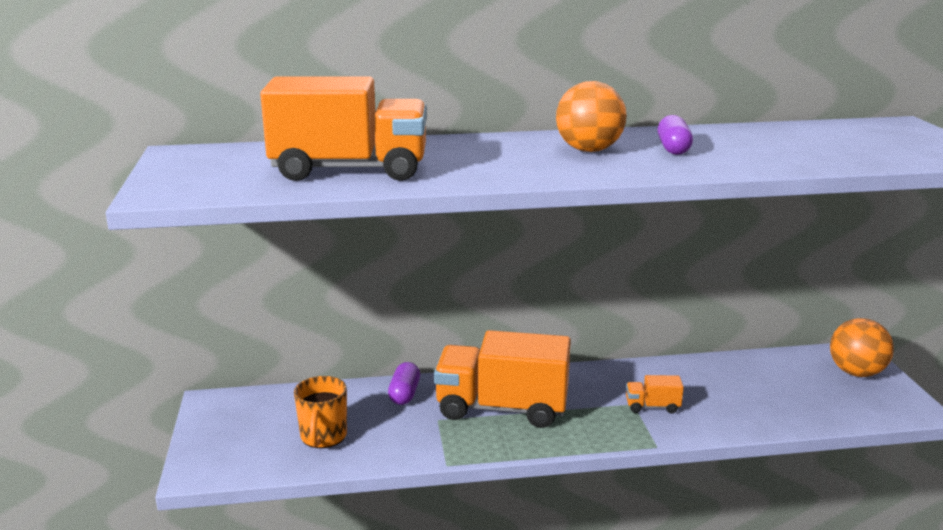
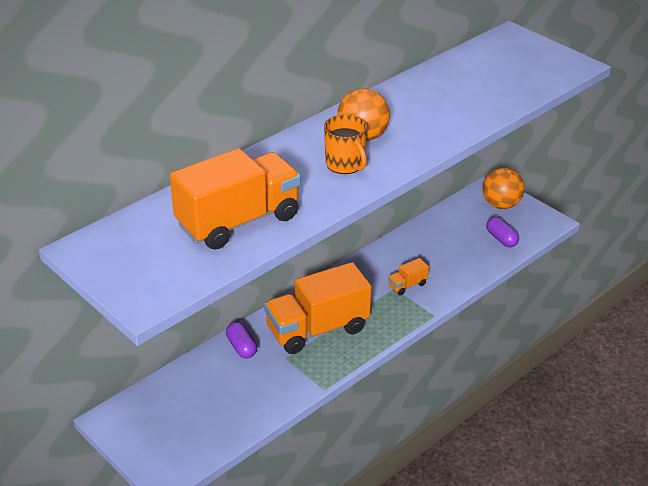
camera: 35 degrees left, 15 degrees up
orange mug [294,376,347,448] -> orange mug moved to [324,115,367,174]
purple capsule [658,115,693,155] -> purple capsule moved to [486,217,519,247]

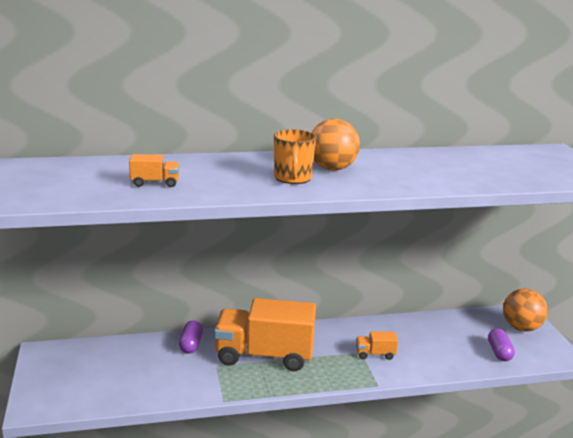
camera: 30 degrees right, 15 degrees down
orange truck [170,148,301,250] -> orange truck [129,154,180,187], size x0.41

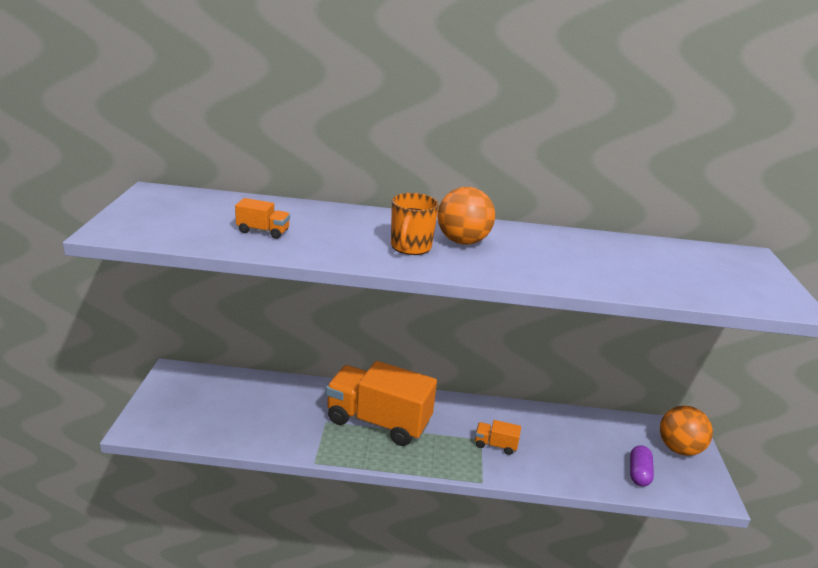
camera: 15 degrees right, 5 degrees up
purple capsule [179,321,203,354] -> none

